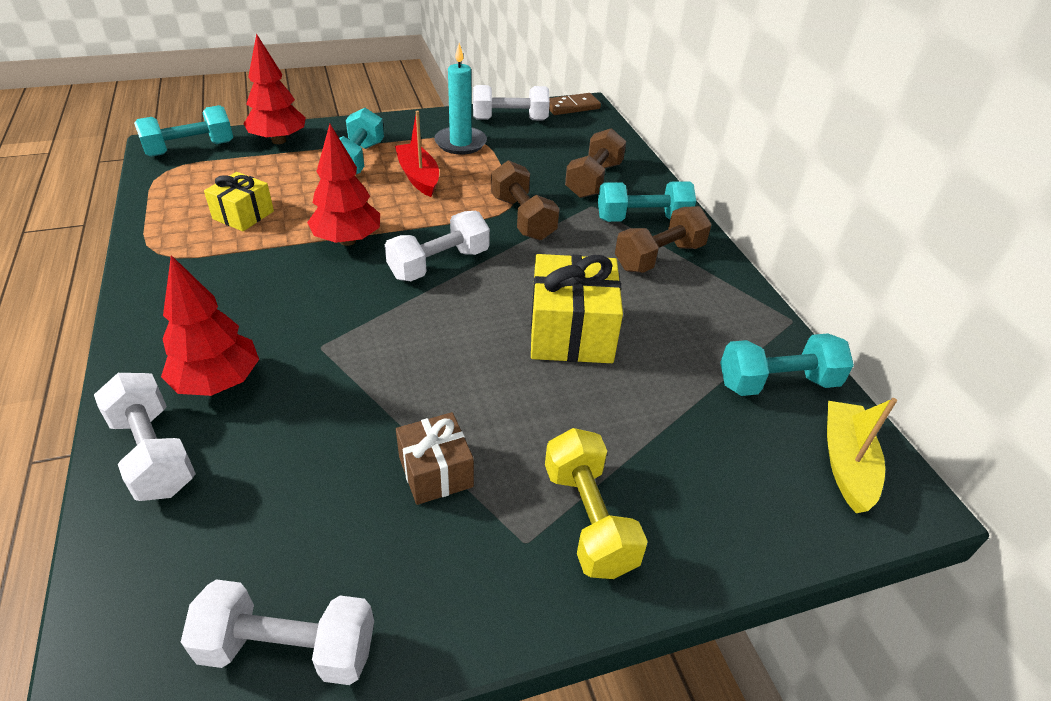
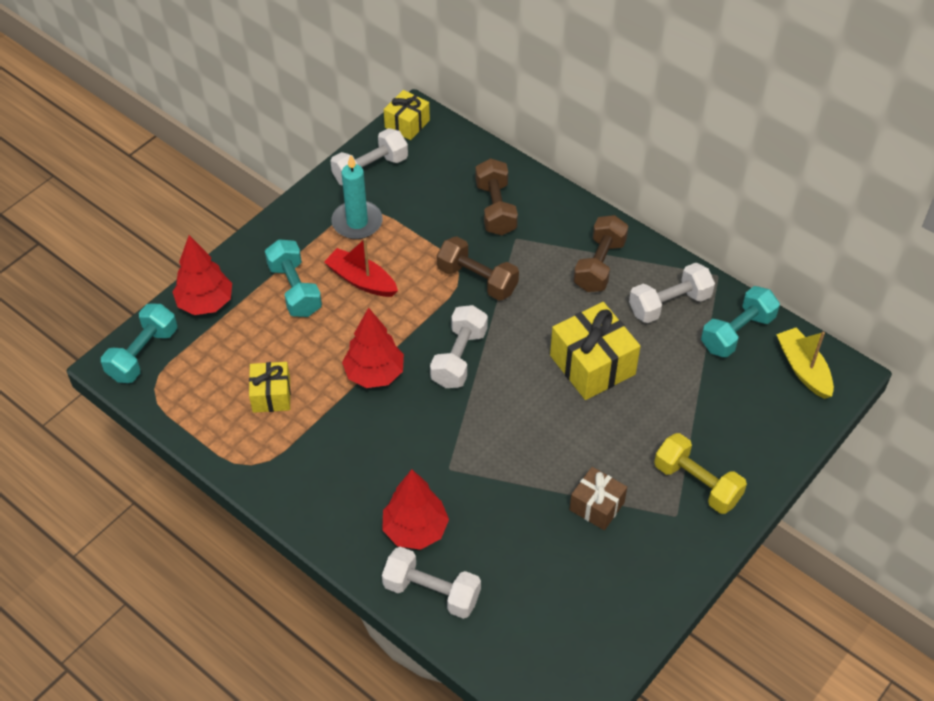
camera: 30 degrees left, 10 degrees up
white dumbbell [181,579,374,685] -> white dumbbell moved to [629,263,715,323]
brown domino [549,93,601,115] -> yellow gift [384,90,430,140]
turquoise dumbbell [598,181,696,222] -> none

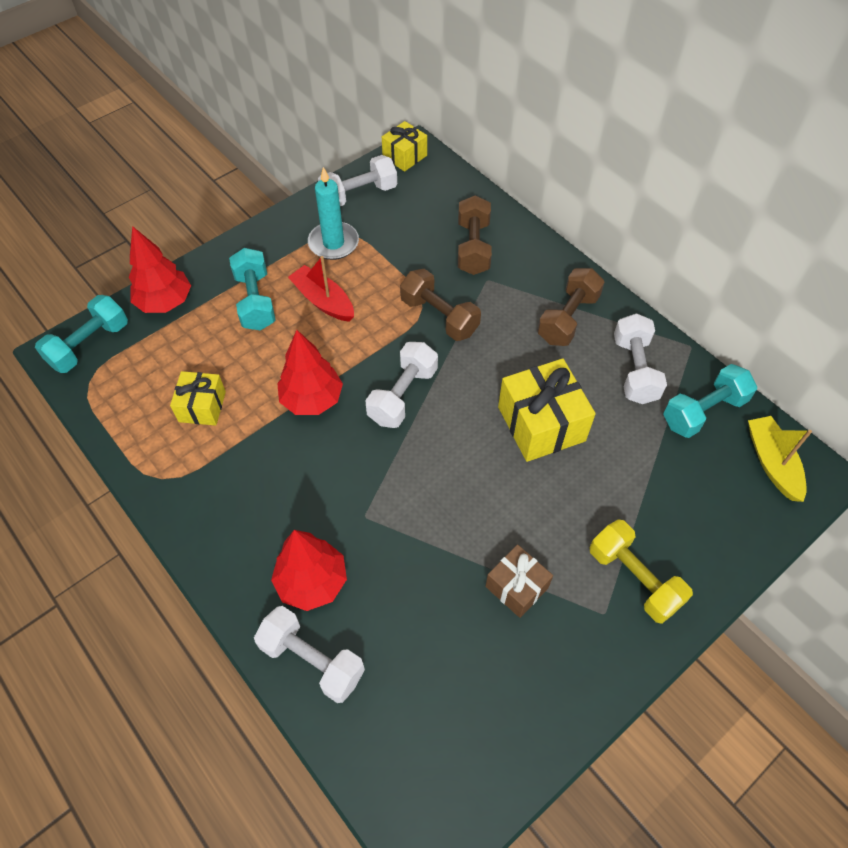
camera: 10 degrees right, 5 degrees up
white dumbbell [629,263,715,323] -> white dumbbell turned 75 degrees counterclockwise [614,313,667,404]

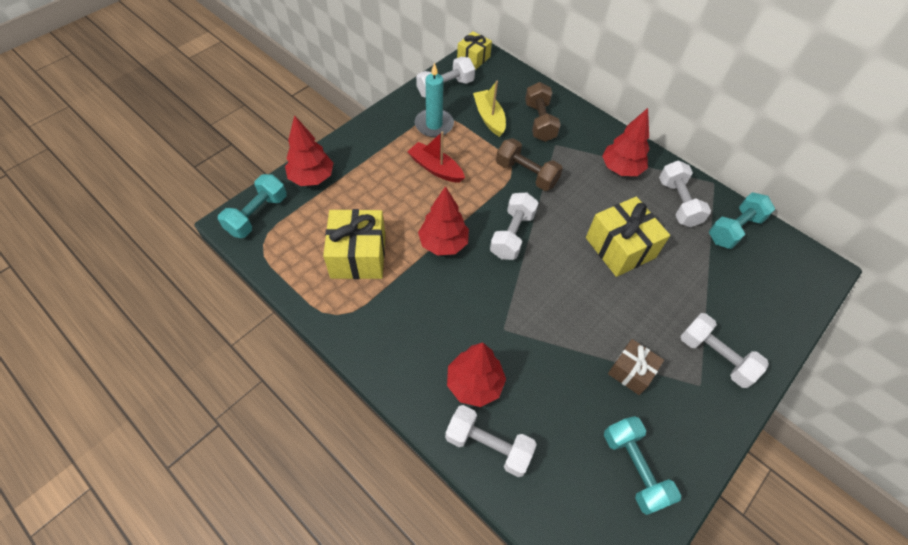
camera: 10 degrees left, 0 degrees up
yellow gift [170,371,226,426] -> yellow gift [323,209,385,279], size x1.67
turquoise dumbbell [229,248,276,331] -> turquoise dumbbell moved to [604,416,681,515]
brown dumbbell [537,268,605,346] -> red tree [602,108,649,176]
yellow dumbbell [590,519,693,624] -> white dumbbell [680,313,769,388]
yellow boat [748,416,812,502] -> yellow boat moved to [473,81,506,137]

